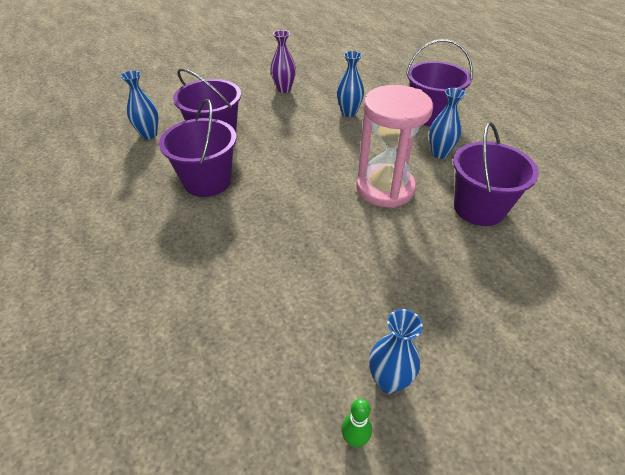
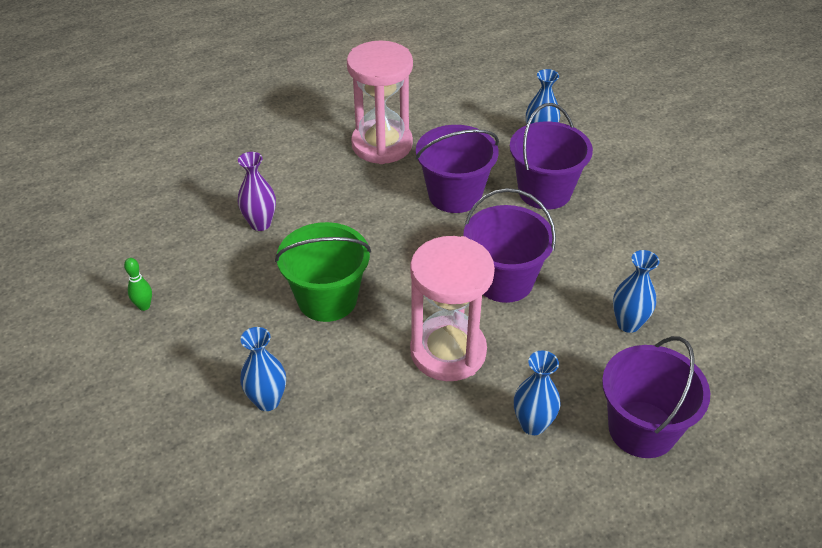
camera: 90 degrees right, 0 degrees up
purple vase [270,30,296,93] -> purple vase moved to [238,152,276,231]
blue vase [369,309,423,394] -> blue vase moved to [240,327,286,411]
purple bucket [453,122,539,226] -> purple bucket moved to [463,188,556,303]
none -> green bucket [275,222,371,322]
none -> pink hourglass [347,41,413,164]

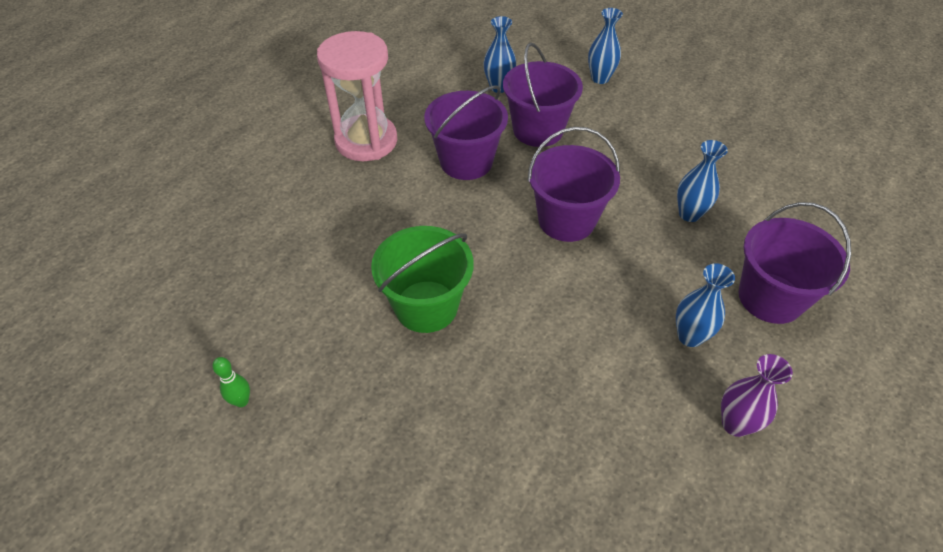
camera: 30 degrees left, 5 degrees up
purple vase [238,152,276,231] -> purple vase moved to [721,354,793,437]
blue vase [240,327,286,411] -> blue vase moved to [588,8,623,84]
pink hourglass [410,236,495,381] -> none

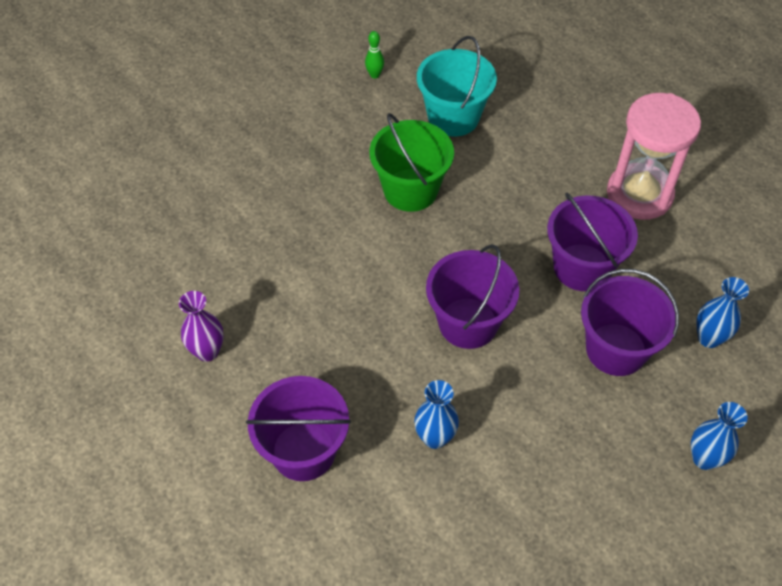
camera: 110 degrees right, 5 degrees up
blue vase [676,263,735,347] -> none
none -> turquoise bucket [417,36,497,136]

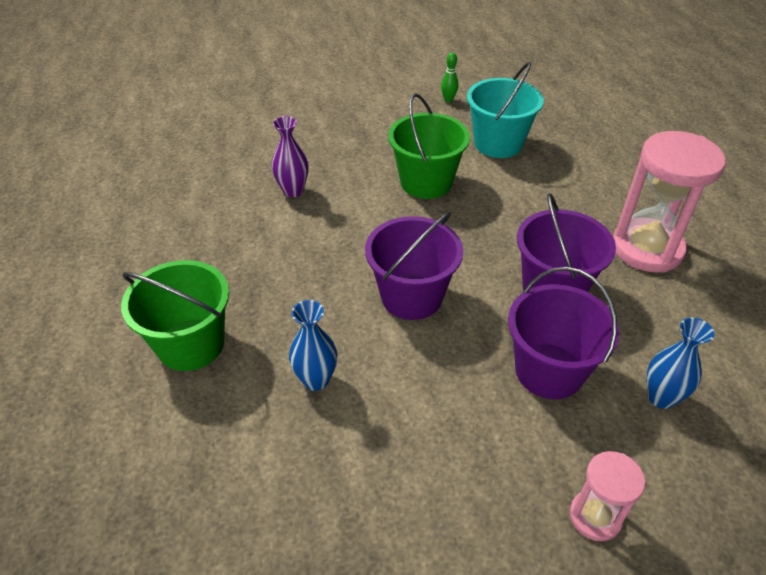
camera: 25 degrees right, 10 degrees down
purple vase [179,291,224,362] -> purple vase moved to [272,116,309,197]
purple bucket [246,376,351,481] -> green bucket [121,260,229,371]
blue vase [691,402,748,470] -> pink hourglass [570,451,645,541]

